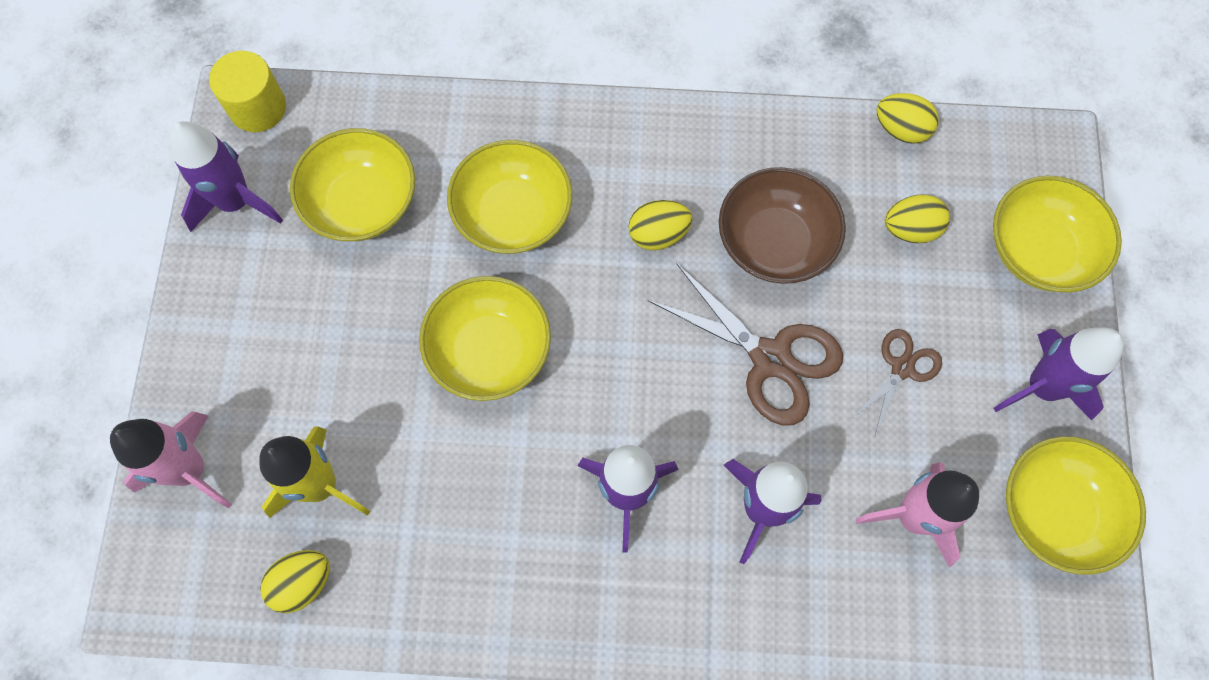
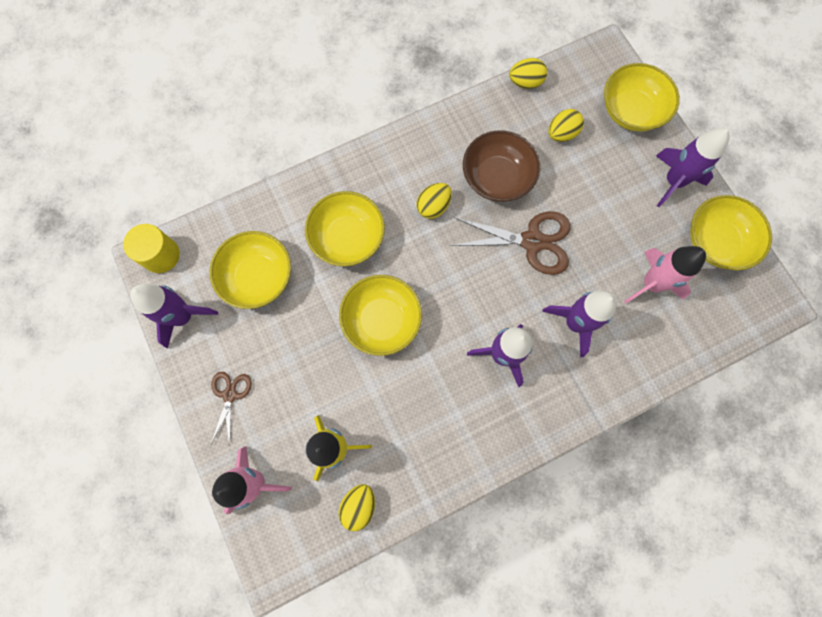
camera: 30 degrees left, 5 degrees up
brown scissors [853,329,942,436] -> brown scissors moved to [211,372,252,447]

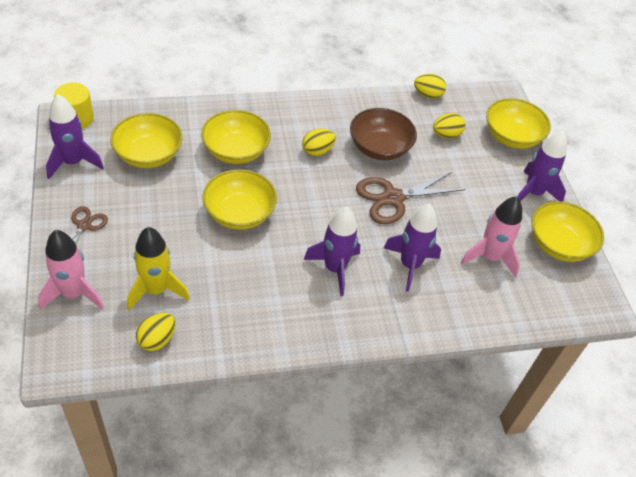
camera: 10 degrees right, 25 degrees down
brown scissors [451,211,571,275] -> brown scissors turned 135 degrees clockwise [356,171,465,224]

